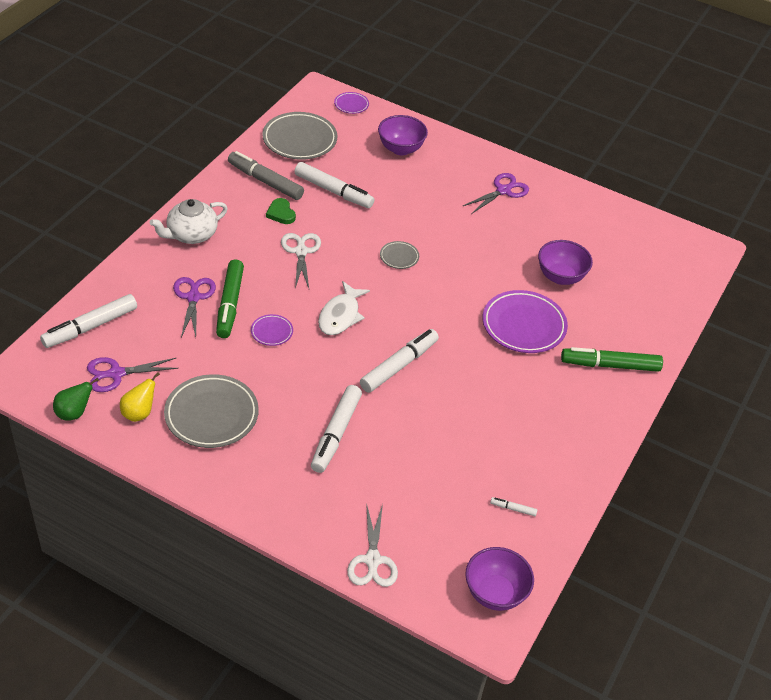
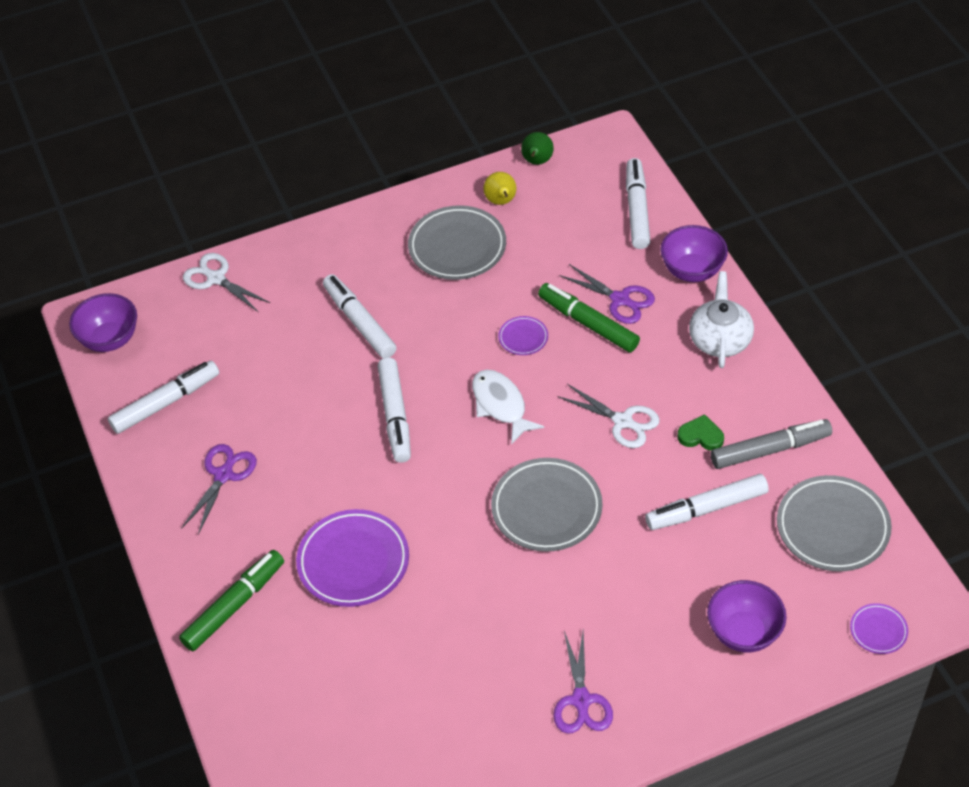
camera: 135 degrees right, 5 degrees up
purple scissors [87,357,179,392] -> purple scissors moved to [181,444,257,534]
grey plate [380,241,419,269] -> grey plate [491,458,603,552], size x2.06
white marker [490,497,537,516] -> white marker [108,360,219,434], size x2.36
purple bowl [538,240,593,285] -> purple bowl moved to [660,225,728,282]

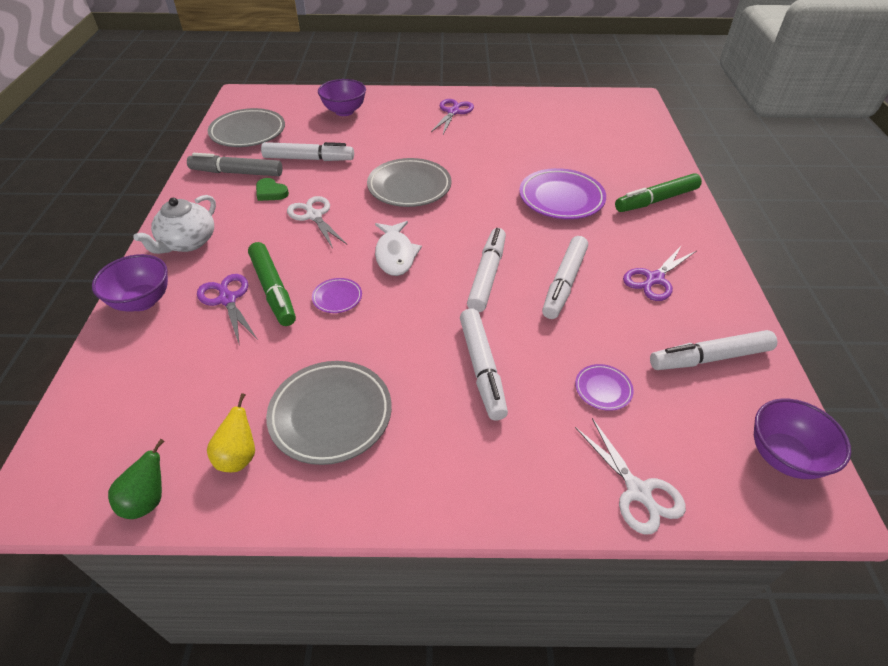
camera: 160 degrees left, 5 degrees down
white marker [626,158,650,249] -> white marker moved to [542,236,588,319]
purple plate [850,603,908,654] -> purple plate moved to [575,364,634,411]

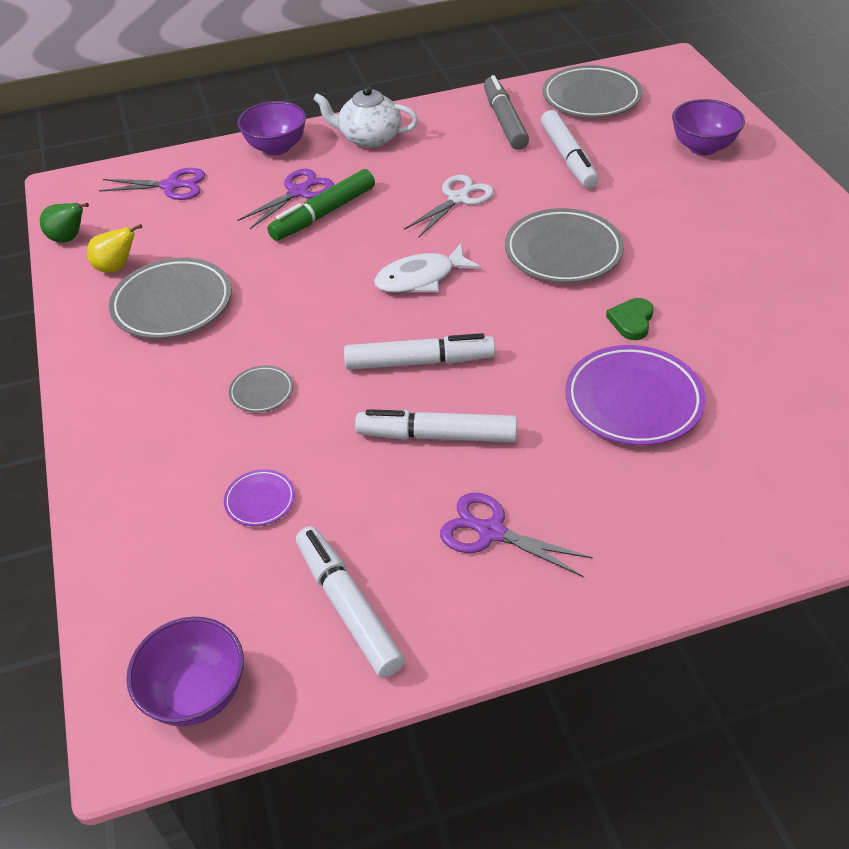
camera: 75 degrees right, 0 degrees up
green heart [256,178,289,201] -> green heart moved to [606,298,654,340]
purple plate [312,278,362,313] -> none
purple scissors [431,99,474,134] -> purple scissors moved to [99,168,205,200]
white marker [460,309,508,421] -> grey plate [229,366,293,412]
white scissors [575,418,686,535] -> none
green marker [615,173,702,212] -> none

